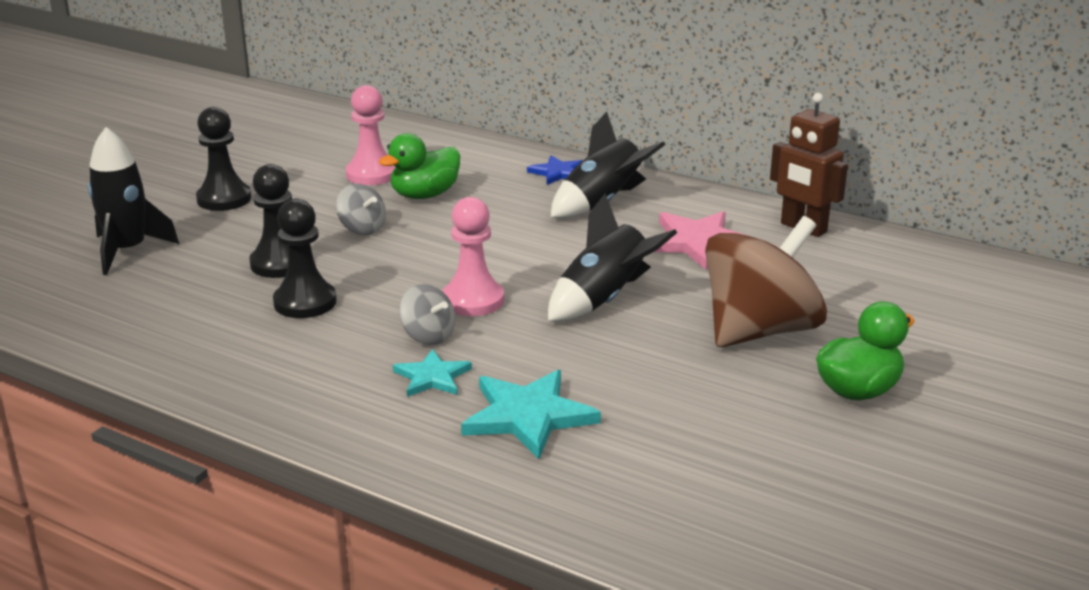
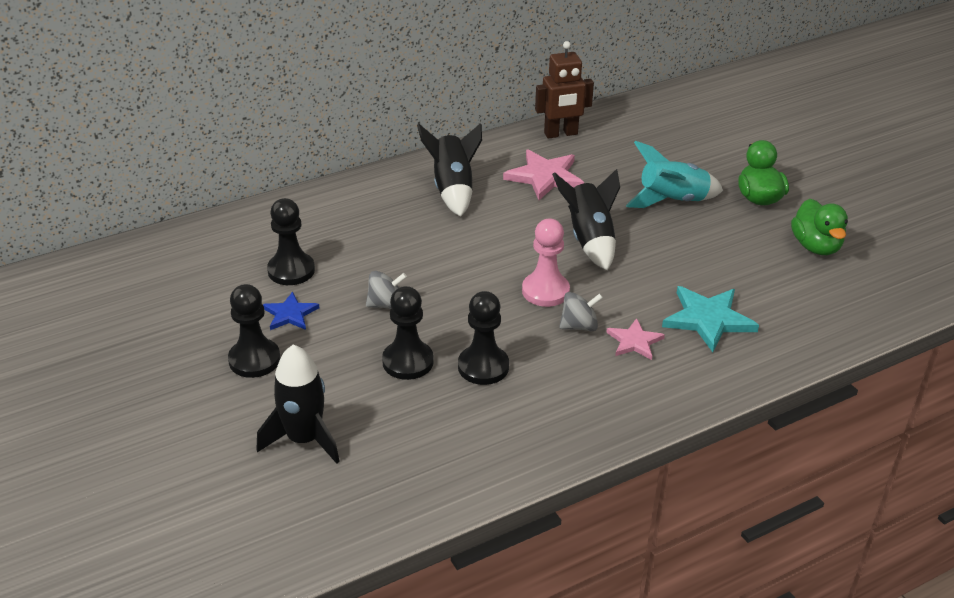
camera: 60 degrees left, 10 degrees up
pink pawn [346,85,395,185] -> black pawn [267,198,315,285]
green duck [379,133,460,199] -> green duck moved to [791,199,848,255]
turquoise star [393,349,472,397] -> pink star [606,318,665,360]
blue star [527,155,583,185] -> blue star moved to [263,291,319,330]
brown spinning top [705,216,827,347] -> turquoise rocket [626,141,723,208]

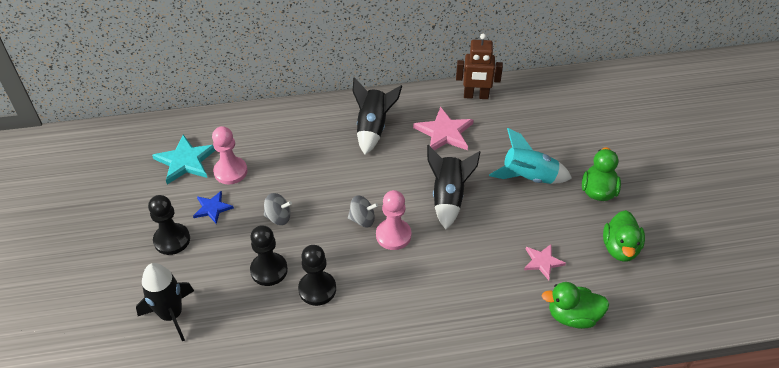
camera: 20 degrees right, 10 degrees up
black pawn [267,198,315,285] -> pink pawn [212,126,248,184]
grey spinning top [559,292,603,331] -> grey spinning top moved to [348,195,378,227]
pink star [606,318,665,360] -> pink star moved to [524,244,566,280]
turquoise star [662,286,759,352] -> turquoise star moved to [152,134,215,184]
none -> green duck [542,282,609,329]

